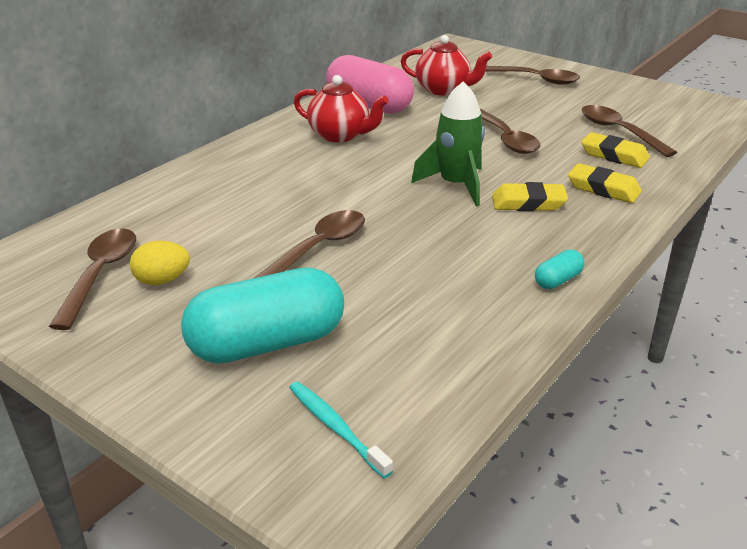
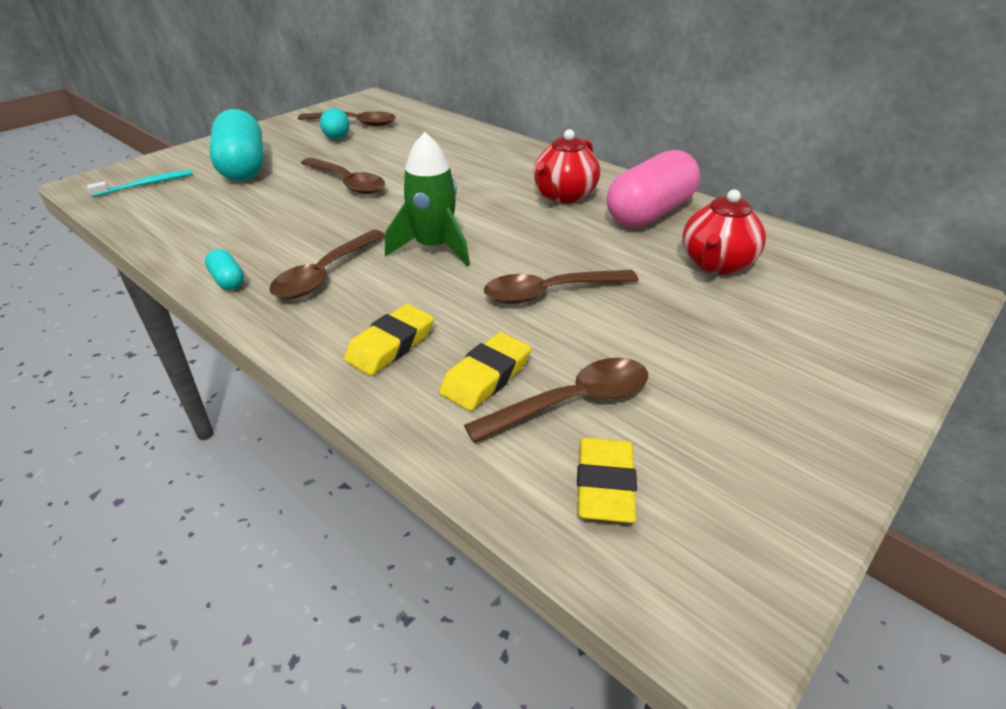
camera: 95 degrees right, 5 degrees up
yellow egg [130,241,190,285] -> turquoise egg [320,108,350,139]
brown spoon [485,66,580,85] -> brown spoon moved to [269,230,385,299]
yellow eraser [492,182,568,211] -> yellow eraser moved to [577,438,637,523]

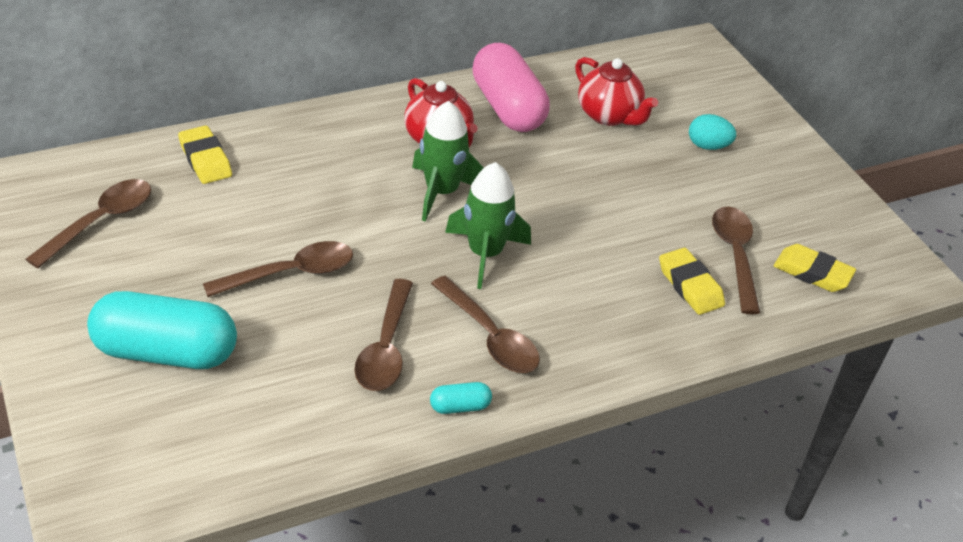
camera: 70 degrees left, 5 degrees up
turquoise toothbrush [87,170,193,197] -> none
turquoise egg [320,108,350,139] -> turquoise egg moved to [689,114,736,150]
yellow eraser [344,304,434,376] -> yellow eraser moved to [178,125,232,184]
brown spoon [484,270,639,304] -> brown spoon moved to [354,279,413,391]
none -> green rocket [412,101,484,222]

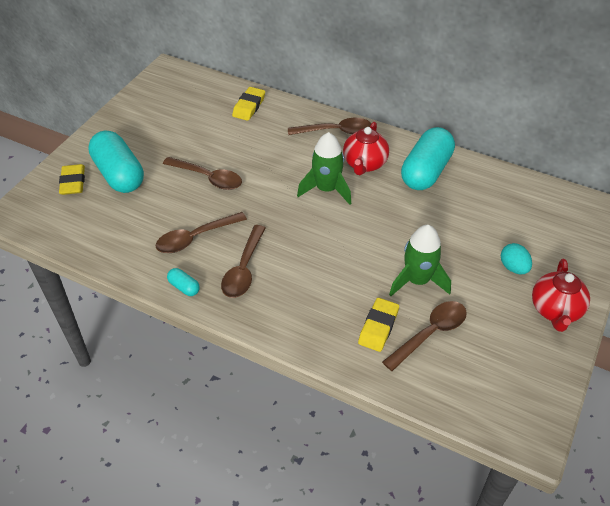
camera: 55 degrees right, 5 degrees up
brown spoon [26,179,151,268] -> brown spoon moved to [288,118,371,135]
green rocket [445,162,531,289] -> green rocket moved to [389,225,451,296]
pink capsule [472,43,550,132] -> turquoise capsule [401,127,455,190]
red teapot [575,57,658,126] -> red teapot moved to [532,259,590,332]
yellow eraser [774,244,856,292] -> yellow eraser moved to [59,164,85,195]

